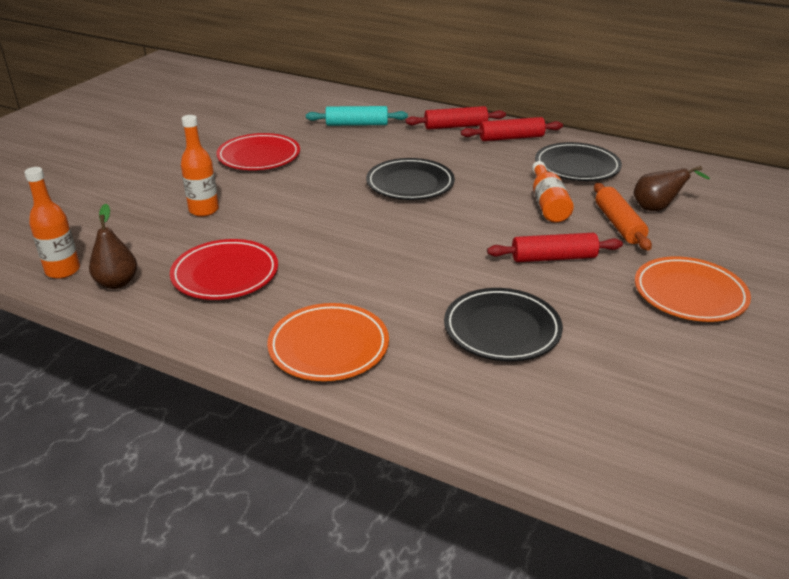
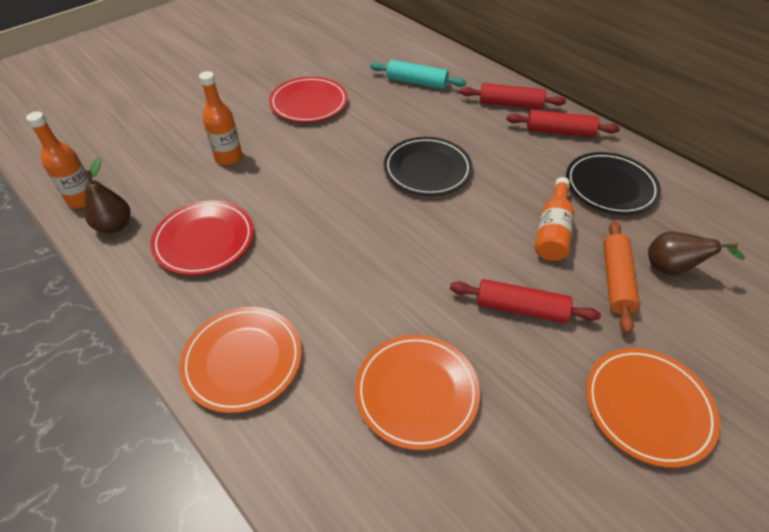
camera: 20 degrees right, 15 degrees up
black plate [444,288,563,361] -> orange plate [355,335,480,450]

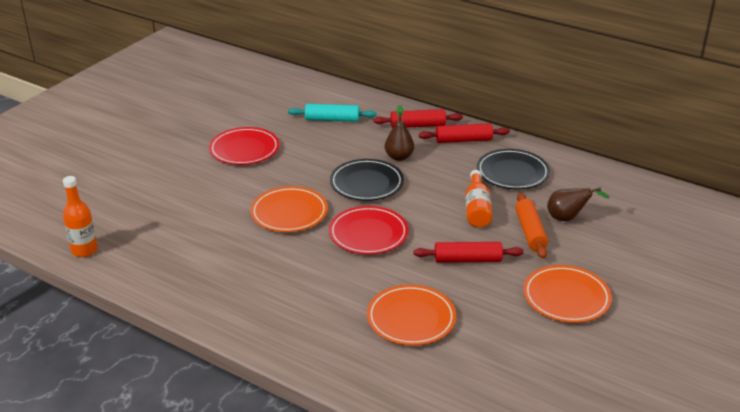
camera: 15 degrees left, 15 degrees down
brown pear [84,158,130,233] -> brown pear moved to [385,105,414,161]
red plate [151,200,254,275] -> red plate moved to [329,206,408,255]
orange plate [179,307,302,413] -> orange plate moved to [250,186,328,232]
orange bottle [199,71,242,165] -> none

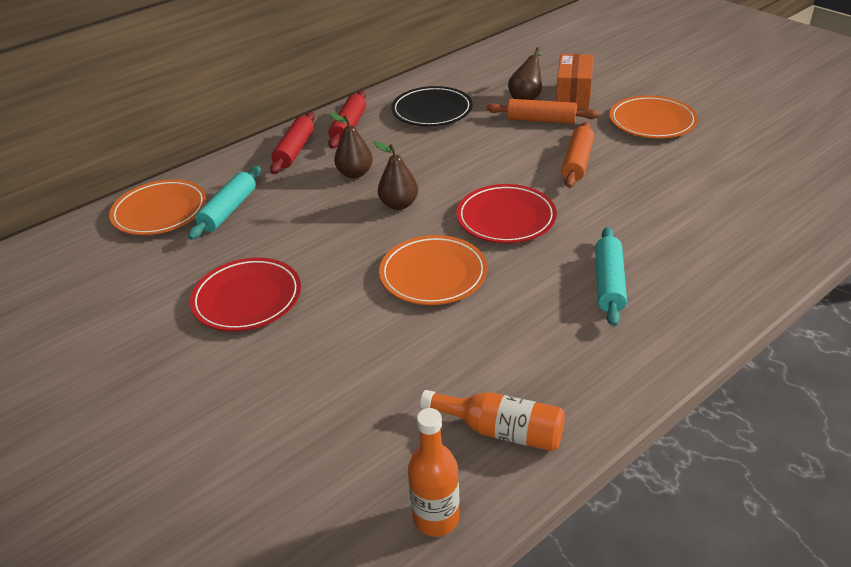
camera: 70 degrees left, 5 degrees up
black plate [330,159,404,201] -> brown pear [373,141,418,210]
orange plate [367,285,456,346] -> orange plate moved to [109,179,207,235]
red rolling pin [414,242,524,263] -> orange rolling pin [561,122,594,188]
orange bottle [465,170,492,228] -> orange bottle moved to [420,390,565,451]
none -> orange box [556,54,593,109]
none -> turquoise rolling pin [595,227,627,326]

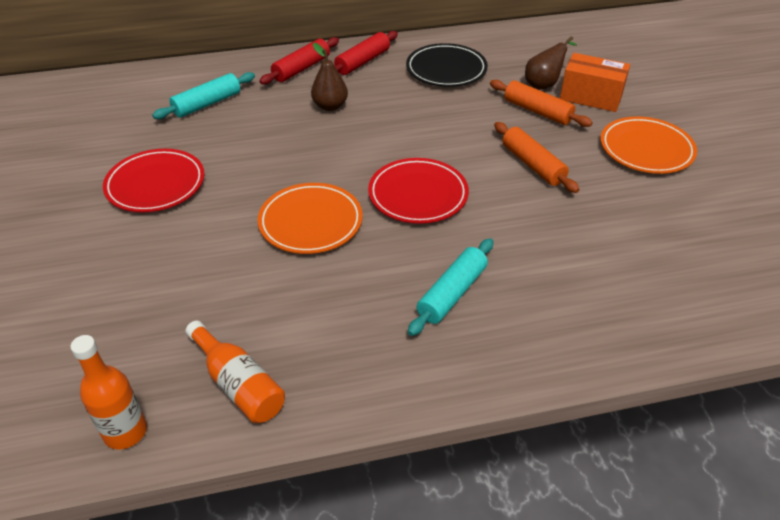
camera: 25 degrees right, 5 degrees up
orange plate [109,179,207,235] -> none
brown pear [373,141,418,210] -> none
orange box [556,54,593,109] -> orange box turned 75 degrees clockwise [560,53,630,112]
orange rolling pin [561,122,594,188] -> orange rolling pin turned 75 degrees counterclockwise [494,122,579,193]

